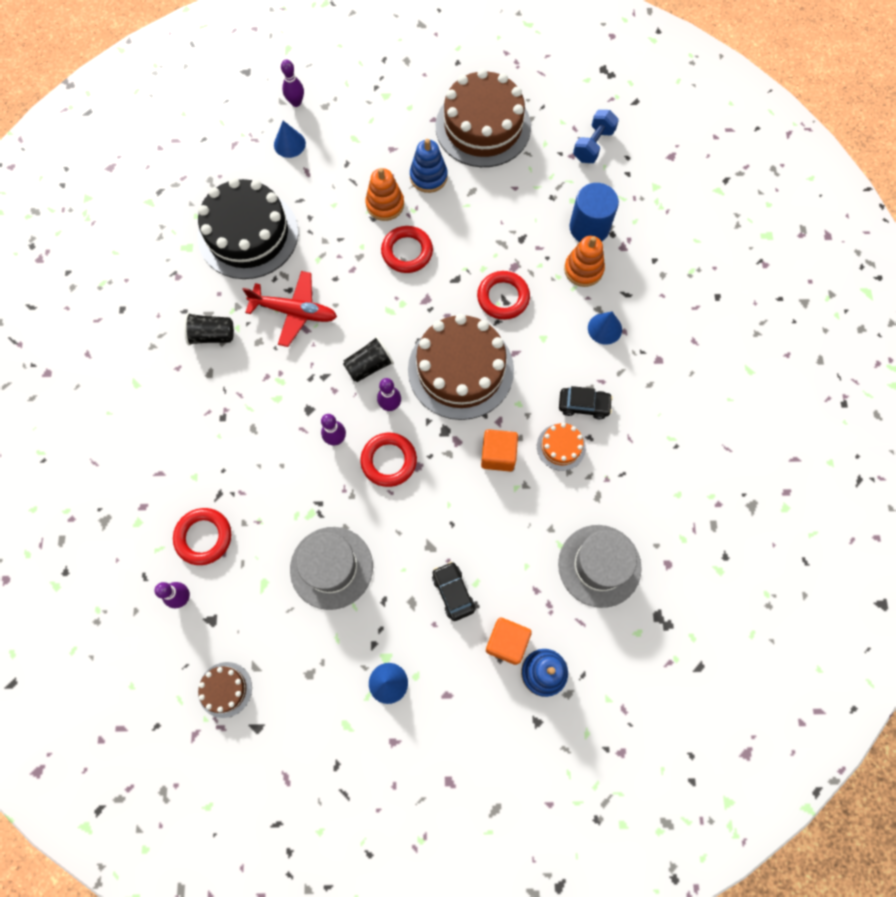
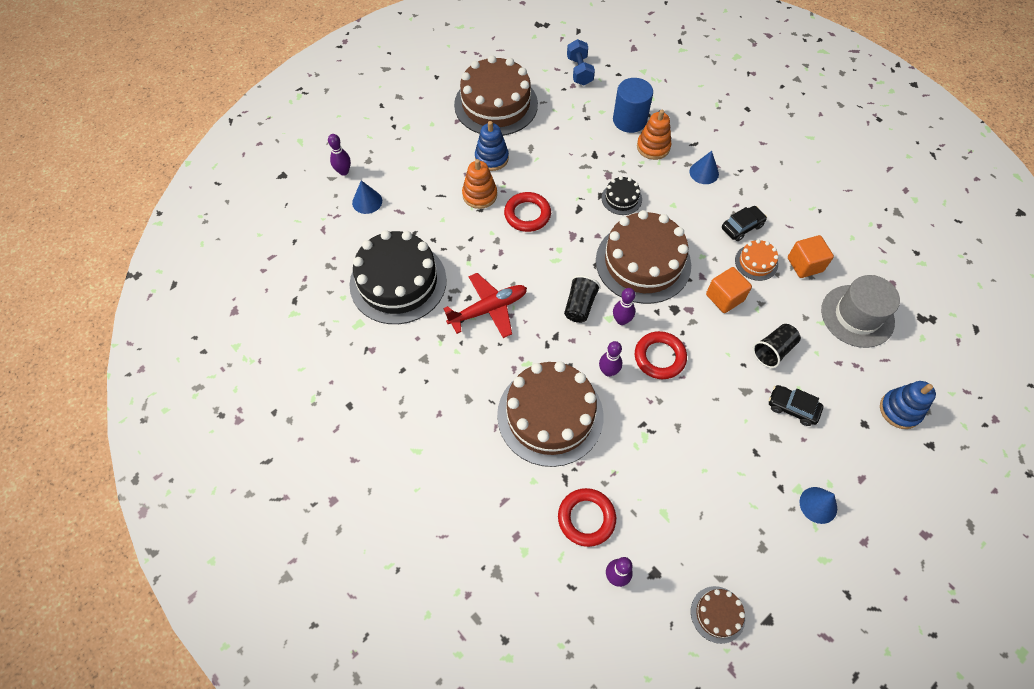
camera: 40 degrees left, 10 degrees down
black cup [184,313,234,345] -> black cup moved to [753,324,801,368]
grey hat [290,527,373,610] -> none
red ring [477,271,530,320] -> black cake [602,176,642,215]
orange cube [486,617,532,665] -> orange cube moved to [788,235,834,278]
none -> brown cake [497,361,603,467]

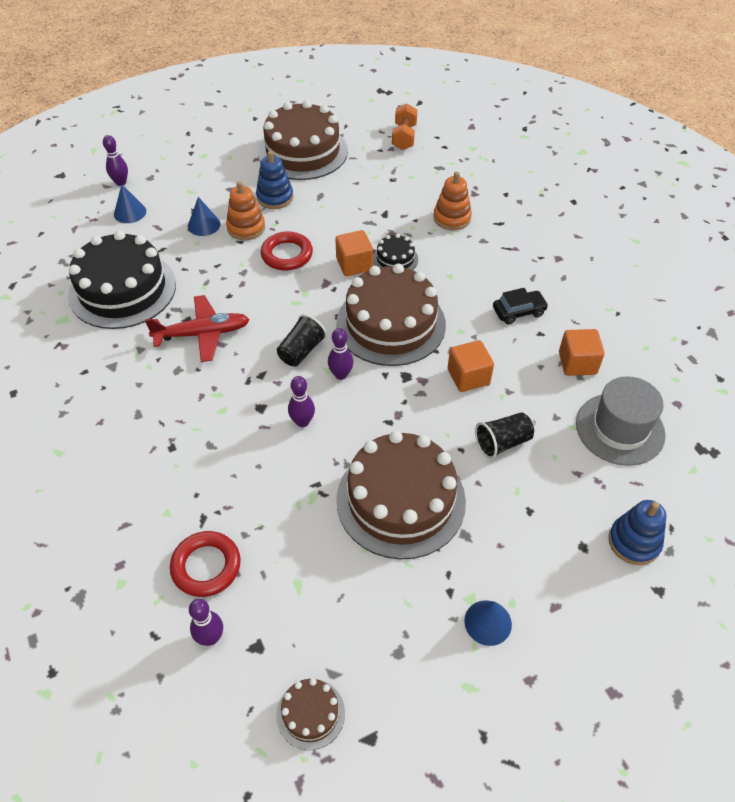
camera: 15 degrees right, 10 degrees down
brown cake [497,361,603,467] -> brown cake moved to [336,431,466,559]
blue dumbbell [567,39,595,85] -> orange dumbbell [392,104,417,150]
blue cylinder [613,78,653,133] -> none
red ring [635,331,687,379] -> none
blue cone [689,151,719,184] -> blue cone moved to [188,197,220,236]
orange cake [735,239,779,281] -> none
black car [769,385,823,426] -> none
none -> orange cube [335,230,373,276]

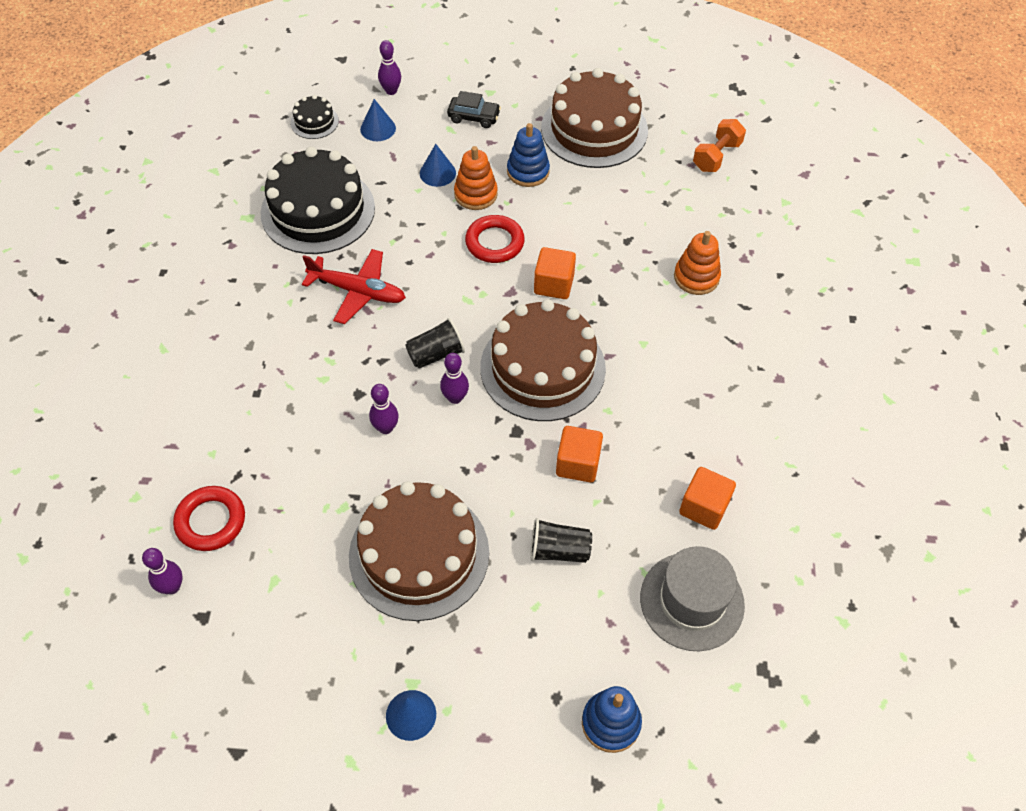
camera: 30 degrees right, 5 degrees up
brown cake [276,678,345,750] -> none
black cake [373,234,418,270] -> black cake moved to [291,95,339,139]
black car [493,288,548,324] -> black car moved to [447,91,501,128]

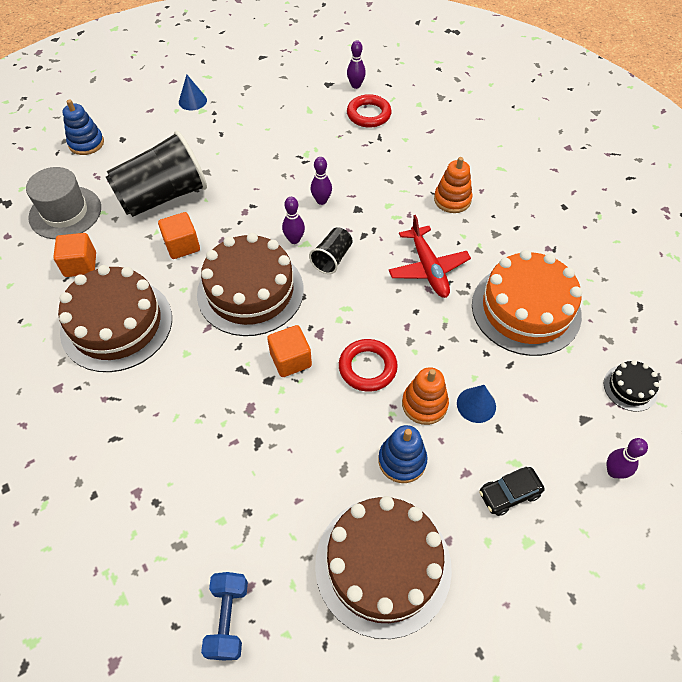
camera: 145 degrees right, 0 degrees up
black cake [260,147,375,254] -> orange cake [472,250,582,356]
red plane [302,249,406,324] -> red plane turned 90 degrees counterclockwise [389,215,471,298]
brown cake [349,481,489,621] -> brown cake moved to [58,265,172,372]
blue cone [360,99,396,141] -> none
black cup [530,518,592,563] -> black cup [106,130,207,217], size x2.08
orange stacking toy [674,231,721,295] -> orange stacking toy moved to [434,157,472,213]
orange dumbbell [693,119,746,172] -> blue dumbbell [201,572,248,661]

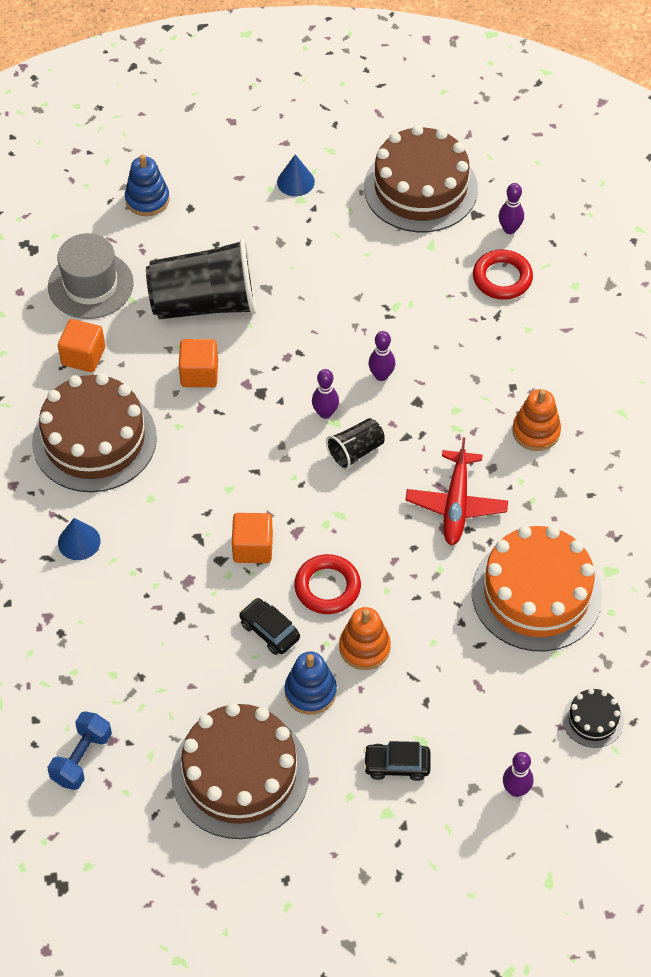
camera: 25 degrees right, 0 degrees up
brown cake [197,233,304,336] -> brown cake moved to [364,125,478,232]
blue cone [457,385,496,423] -> blue cone moved to [58,518,100,560]
none -> black car [239,598,300,655]

